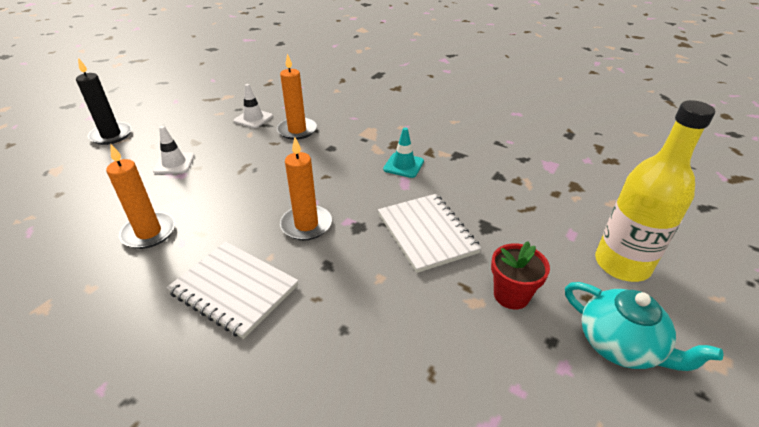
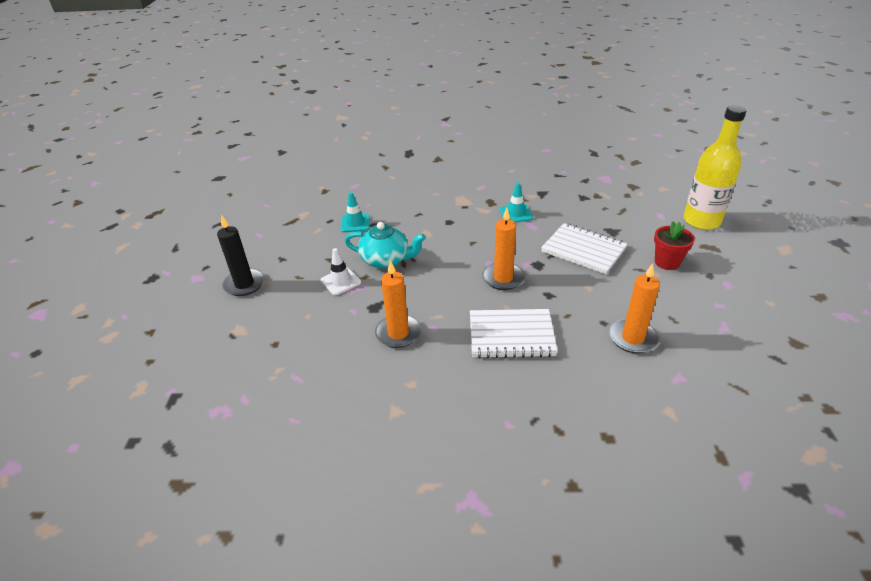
camera: 30 degrees left, 0 degrees up
white traffic cone [234,84,273,128] -> turquoise traffic cone [341,192,370,232]
orange candle [277,53,317,140] -> orange candle moved to [609,263,660,353]
turquoise teapot [565,282,723,371] -> turquoise teapot moved to [345,222,426,269]

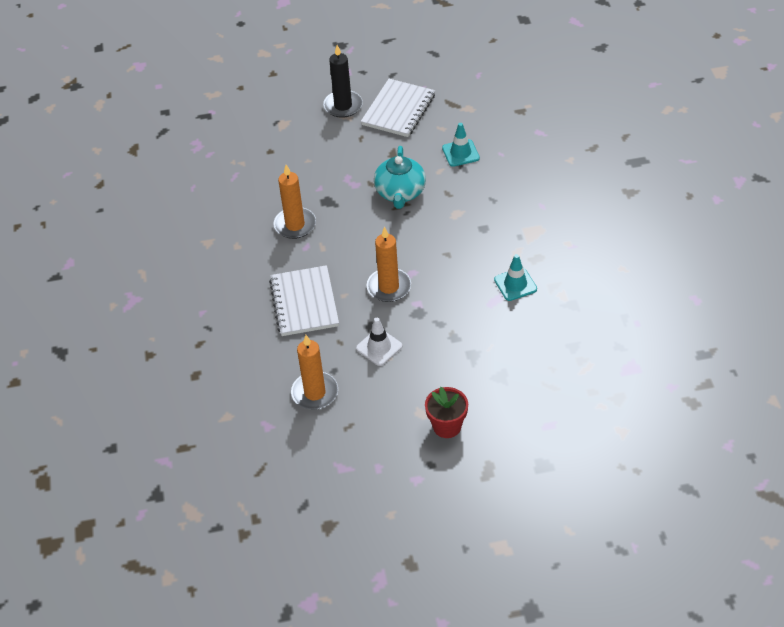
camera: 80 degrees right, 10 degrees up
white traffic cone [321,248,361,295] -> white traffic cone moved to [356,318,402,366]
white notebook [541,223,628,274] -> white notebook moved to [361,79,435,137]
yellow bottle [683,105,747,230] -> none

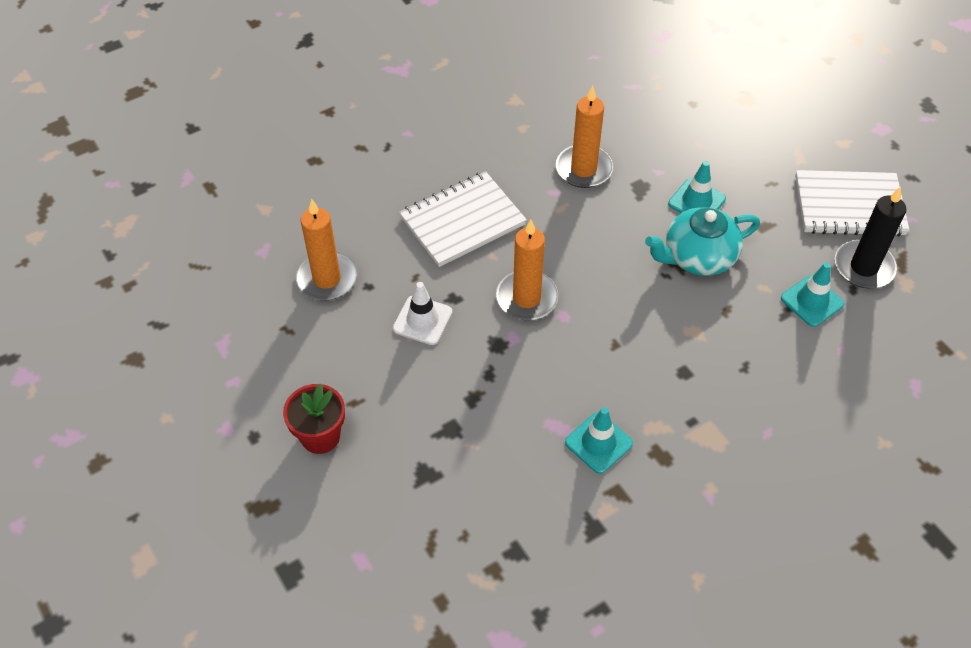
camera: 65 degrees right, 5 degrees up
black candle [323,45,363,118] -> black candle moved to [835,187,906,288]
none -> turquoise traffic cone [668,161,726,213]

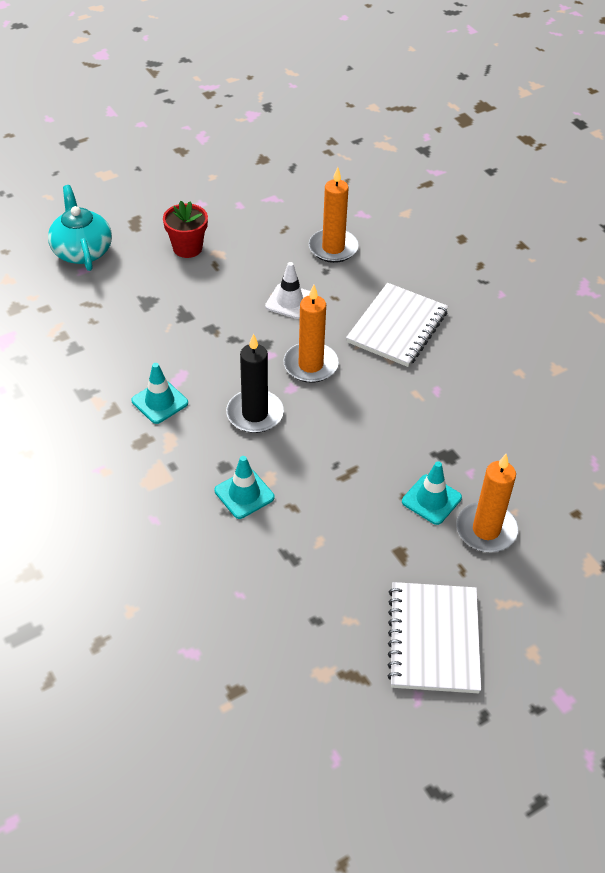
camera: 90 degrees right, 5 degrees down
white notebook [399,171,527,267] -> white notebook turned 60 degrees clockwise [346,283,448,367]
orange candle [556,86,613,188] -> orange candle moved to [456,454,518,553]
turquoise teapot [645,207,760,276] -> turquoise teapot moved to [48,185,112,271]
turquoise traffic cone [781,262,845,327] -> turquoise traffic cone moved to [215,456,274,519]
black candle [835,187,906,288] -> black candle moved to [226,333,284,433]

